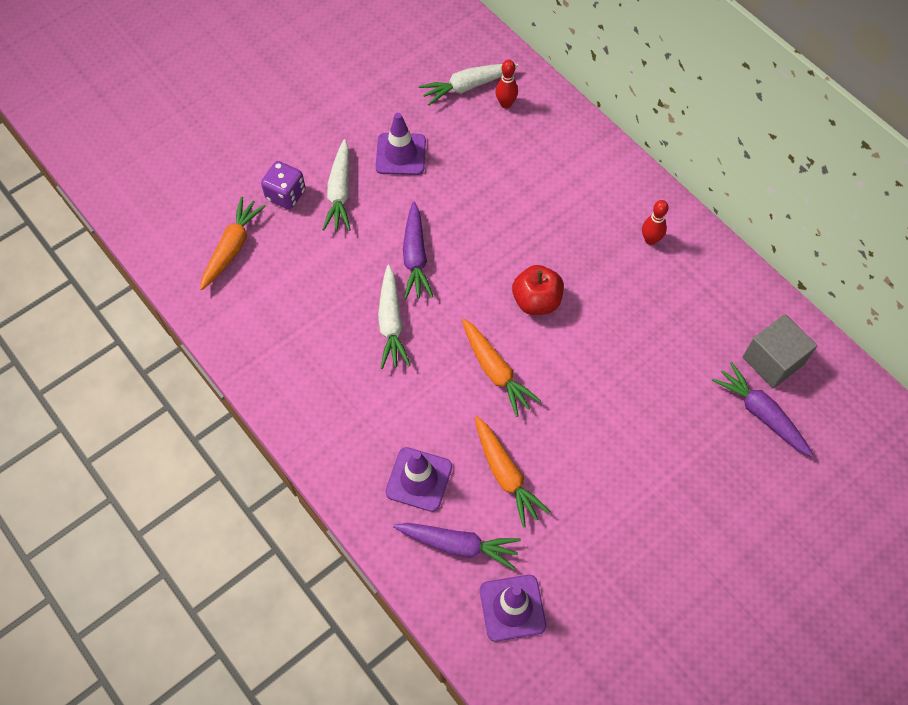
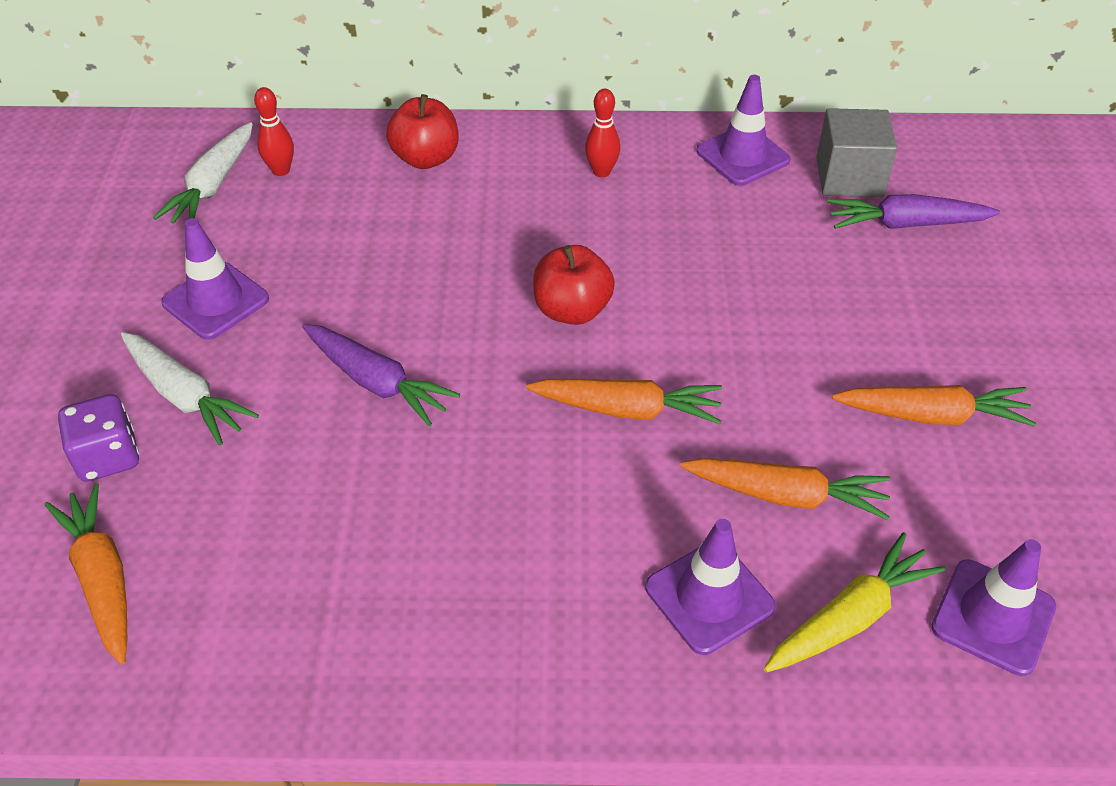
camera: 50 degrees left, 15 degrees down
white carrot [378,265,411,369] -> none
purple carrot [393,523,521,570] -> yellow carrot [764,532,946,672]
none -> red apple [386,94,459,169]
none -> purple traffic cone [696,75,791,186]
none -> orange carrot [832,385,1036,426]

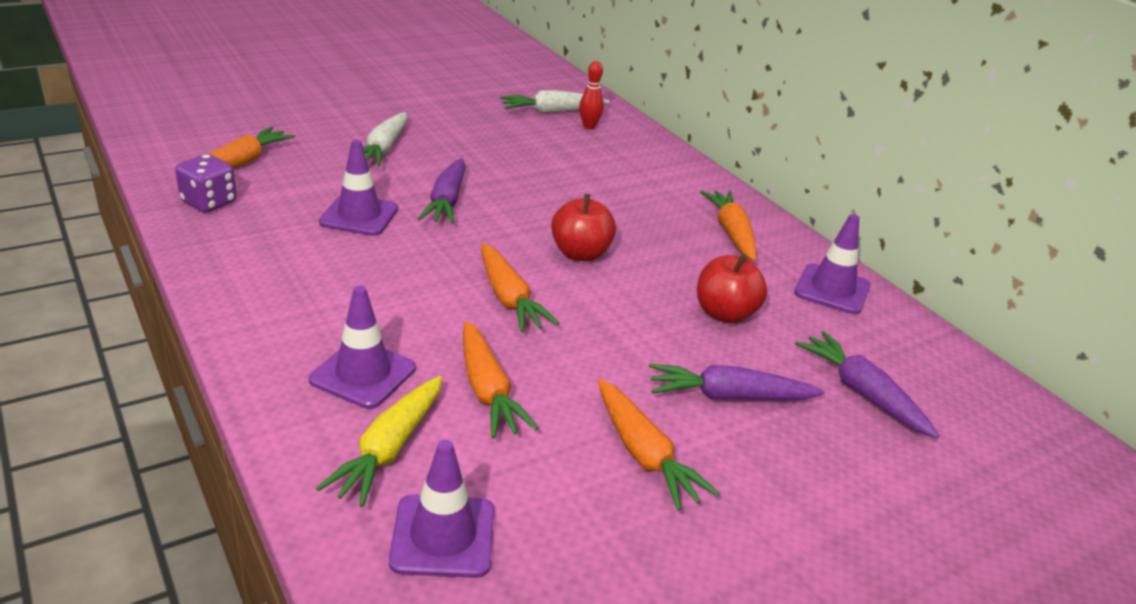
camera: 55 degrees right, 15 degrees down
purple dice [58,394,139,482] -> purple dice moved to [175,154,237,212]
purple traffic cone [161,218,269,340] -> purple traffic cone moved to [319,140,398,236]
red apple [386,94,459,169] -> red apple moved to [697,254,767,323]
red bowling pin [585,89,620,177] -> orange carrot [700,191,756,261]
yellow carrot [764,532,946,672] -> yellow carrot turned 90 degrees clockwise [316,376,442,507]
grey cube [816,108,897,197] -> none
none -> purple carrot [649,364,825,400]

